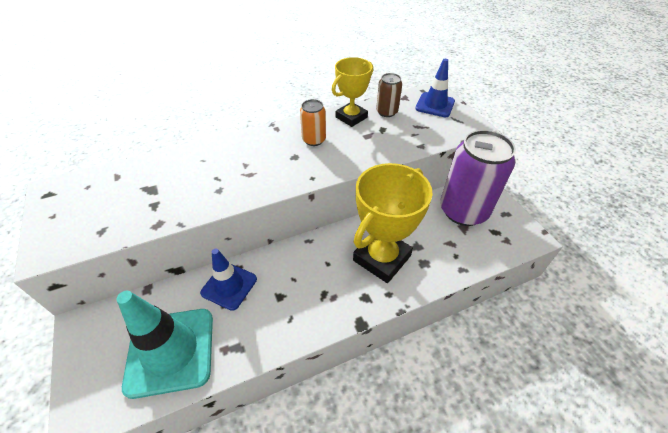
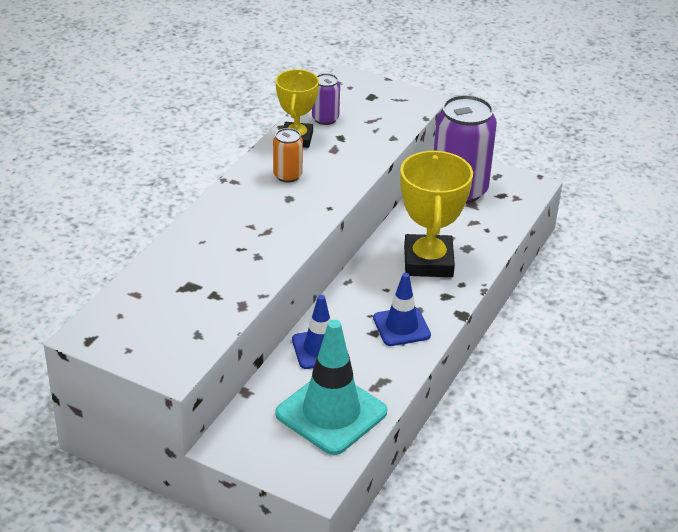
camera: 40 degrees left, 10 degrees down
brown can [376,73,402,117] -> purple can [312,73,340,125]
blue traffic cone [415,59,455,117] -> blue traffic cone moved to [373,273,431,346]

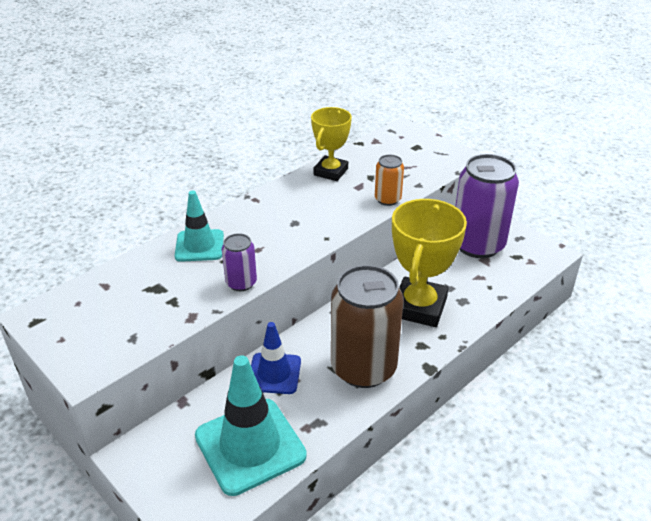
camera: 20 degrees right, 0 degrees up
orange can [273,128,303,182] -> orange can moved to [375,155,404,206]
purple can [312,73,340,125] -> purple can moved to [222,233,257,291]
blue traffic cone [373,273,431,346] -> brown can [331,265,404,388]
none -> turquoise traffic cone [175,190,224,262]

